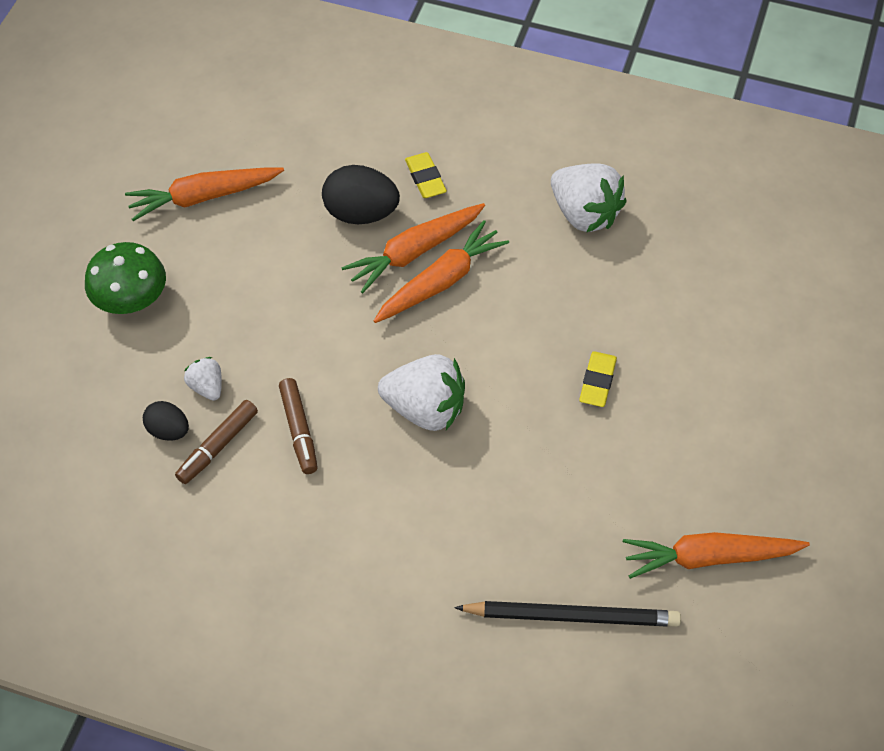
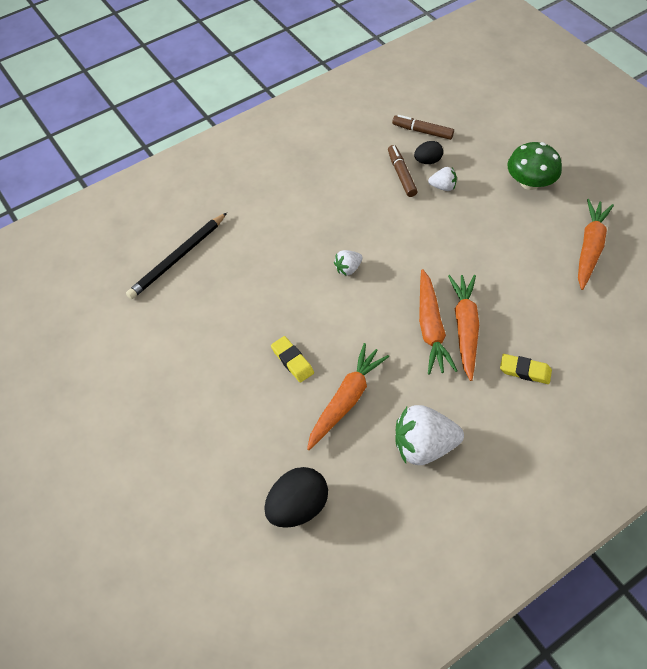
camera: 130 degrees right, 0 degrees up
brown marker [279,378,318,474] -> brown marker moved to [392,115,454,140]
black egg [322,165,400,224] -> black egg moved to [264,467,328,528]
white strawberry [378,354,465,431] -> white strawberry [334,250,363,276], size x0.51
orange carrot [623,532,810,579] -> orange carrot moved to [307,343,389,450]

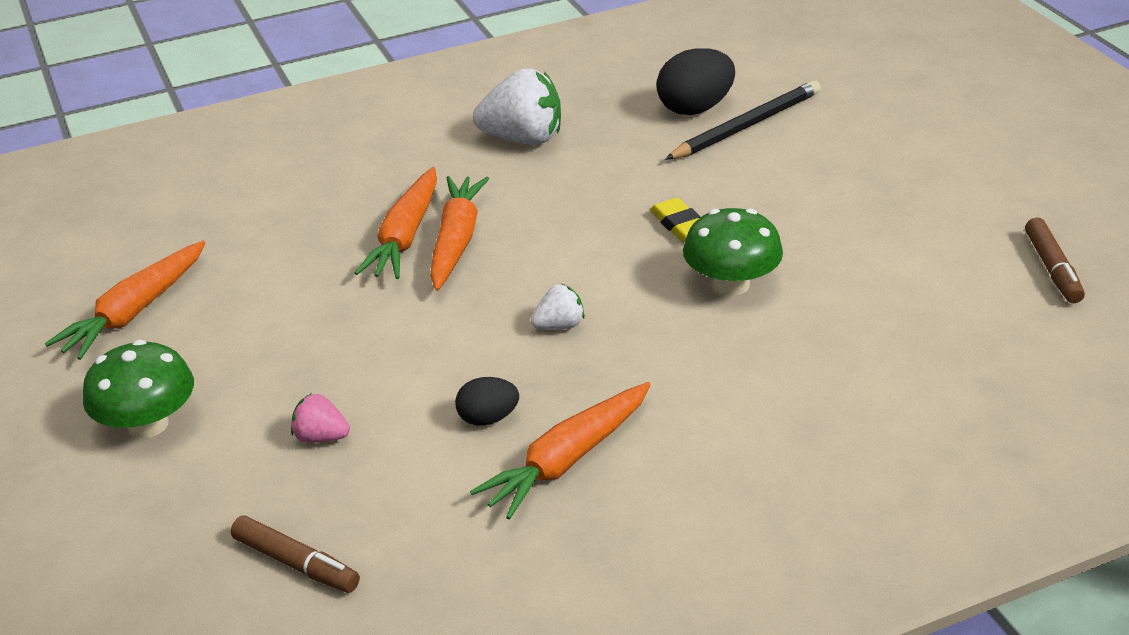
camera: 170 degrees left, 20 degrees down
black pencil [126,213,227,299] -> black pencil moved to [665,81,821,160]
orange carrot [307,343,389,450] -> orange carrot moved to [470,382,651,520]
brown marker [388,145,418,197] -> brown marker moved to [1025,218,1085,303]
black egg [414,141,443,164] -> black egg moved to [455,377,519,426]
white strawberry [428,167,457,191] -> pink strawberry [291,394,350,443]
yellow eraser [500,354,552,384] -> none
none -> green mushroom [683,208,783,296]

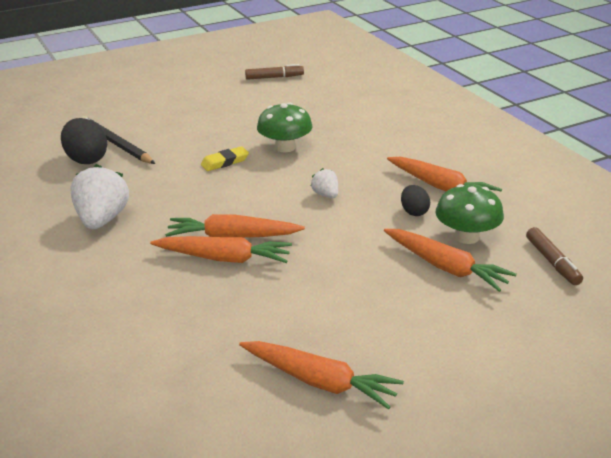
camera: 95 degrees left, 5 degrees down
green mushroom [83,340,194,438] -> green mushroom moved to [436,184,504,244]
brown marker [231,515,360,593] -> brown marker turned 135 degrees clockwise [526,227,583,285]
pink strawberry [291,394,350,443] -> orange carrot [384,229,517,292]

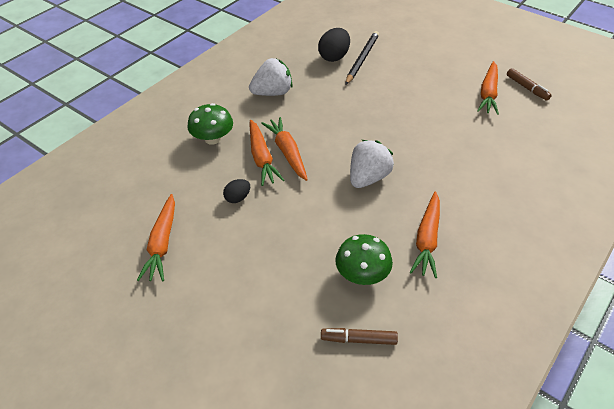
camera: 65 degrees right, 15 degrees up
yellow eraser [201,146,249,171] -> none
green mushroom [257,103,313,152] -> green mushroom moved to [187,103,233,145]
white strawberry [311,168,338,198] -> white strawberry [350,140,394,188], size x1.96
orange carrot [384,229,517,292] -> orange carrot moved to [477,61,499,115]
black egg [401,185,430,216] -> black egg moved to [223,179,250,203]
brown marker [526,227,583,285] -> brown marker turned 45 degrees clockwise [321,328,398,345]

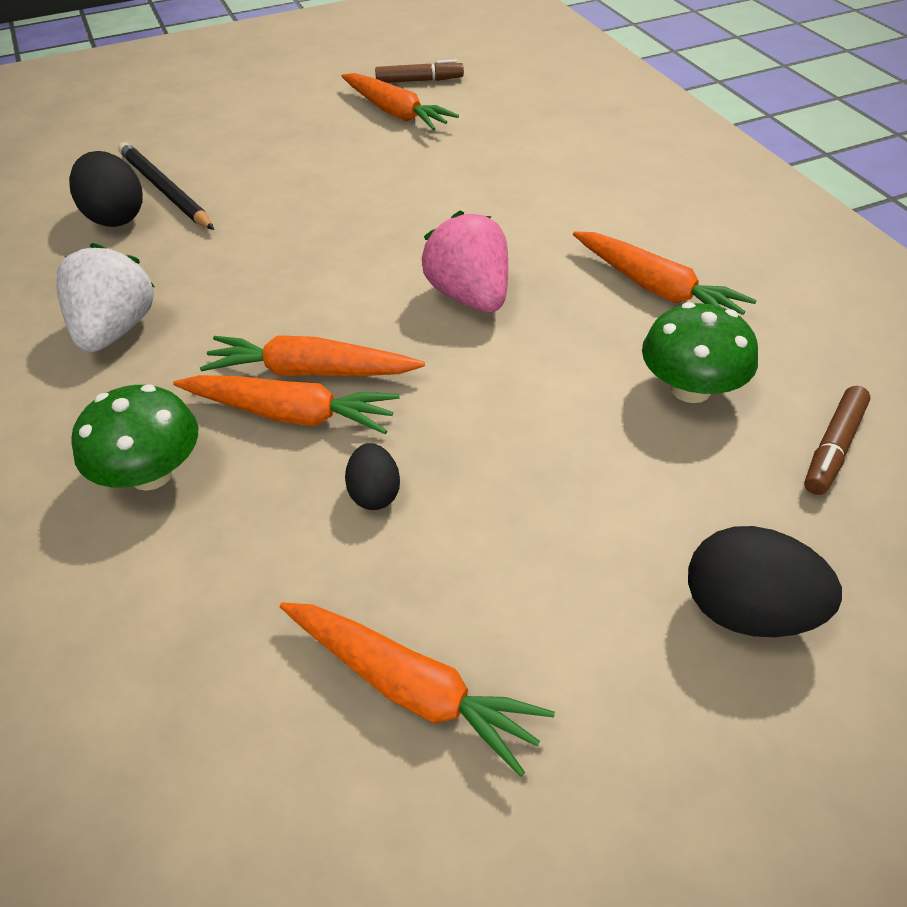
camera: 60 degrees left, 0 degrees up
white strawberry [350,140,394,188] -> pink strawberry [422,210,508,313]
none -> black egg [688,526,842,637]

